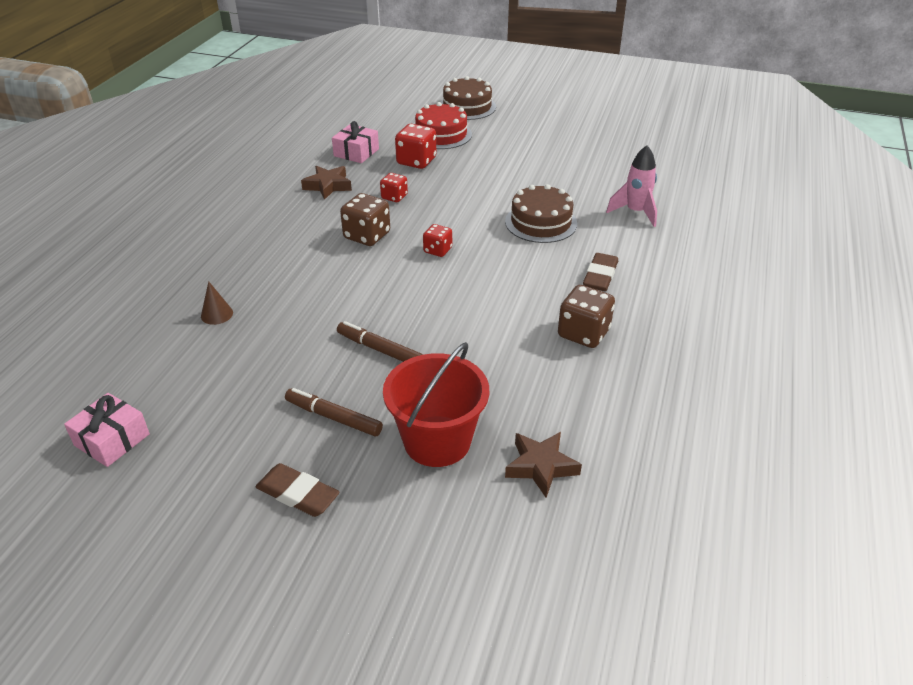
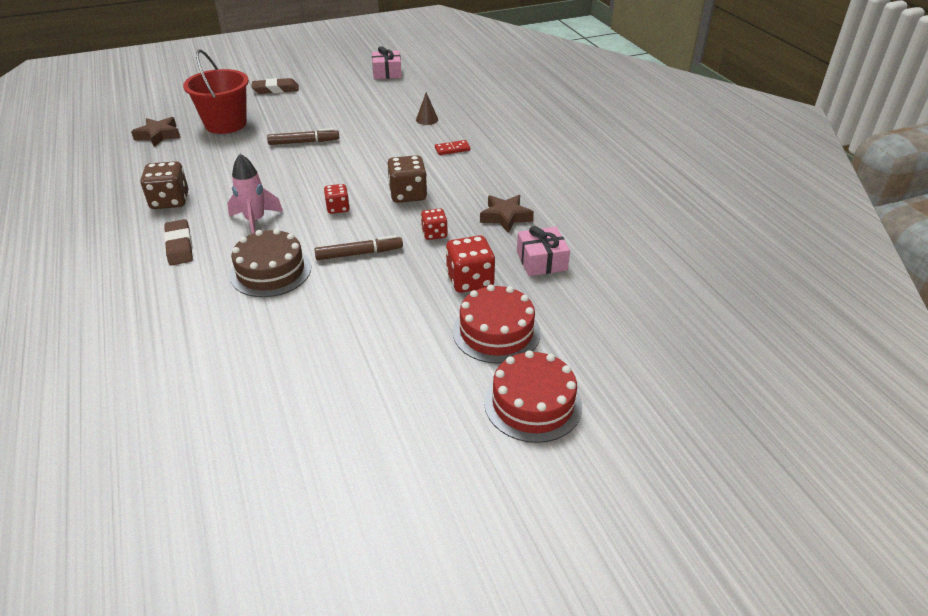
camera: 140 degrees right, 0 degrees up
brown marker [285,388,383,437] -> brown marker moved to [314,235,403,260]
brown cake [441,76,496,120] -> red cake [484,350,582,443]
pink rocket [606,145,657,227] -> pink rocket moved to [227,154,283,234]
none -> red domino [435,140,470,155]

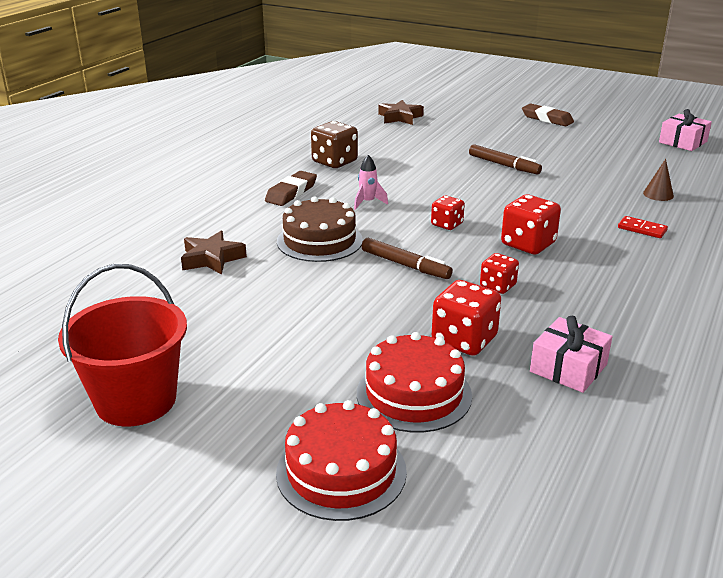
camera: 50 degrees right, 10 degrees down
red bucket [183,49,249,134] -> red bucket moved to [58,264,187,426]
pink rocket [227,154,283,234] -> pink rocket [354,155,388,210], size x0.62
brown dice [387,155,427,203] -> red dice [501,194,561,255]
brown star [480,195,534,233] -> brown star moved to [181,231,247,275]

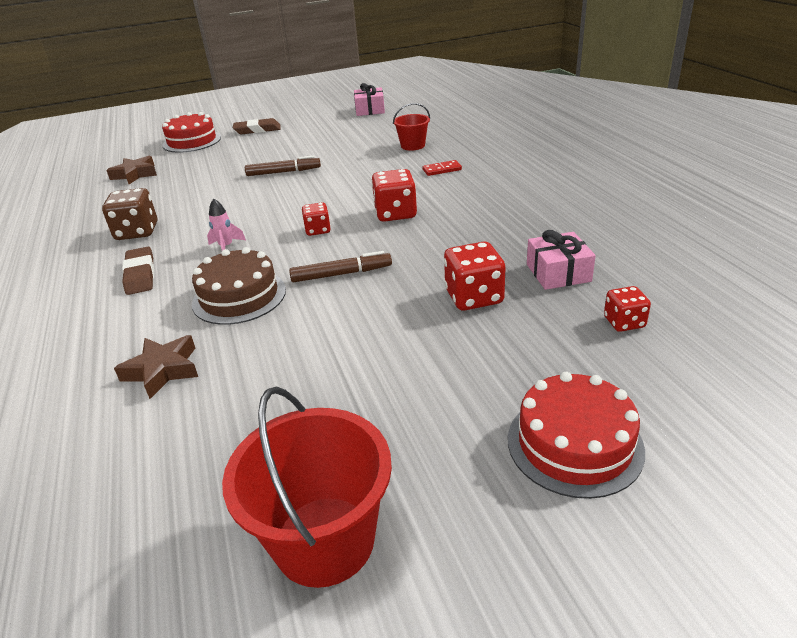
camera: 45 degrees left, 5 degrees up
red cake [357,332,472,432] -> red cake moved to [162,112,221,153]
red dice [480,253,519,294] -> red dice moved to [604,286,651,332]
brown cone [643,159,674,201] -> red bucket [393,103,430,151]

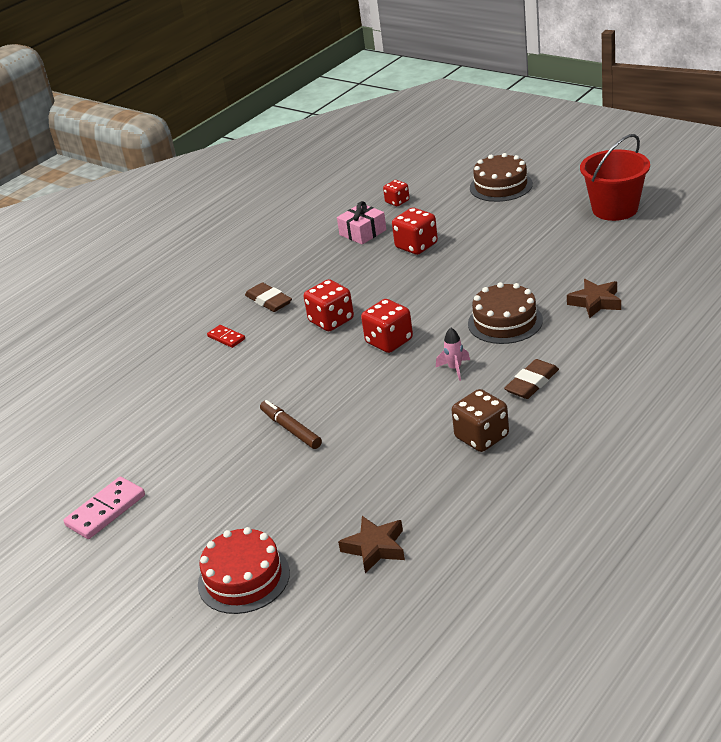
camera: 120 degrees left, 0 degrees up
brown eraser [233,118,280,134] -> brown eraser moved to [245,282,292,312]
brown marker [289,251,392,283] -> none
red dice [302,202,331,236] -> red dice [361,299,413,353], size x1.63
pink gift [354,83,385,116] -> none
red bucket [393,103,430,151] -> none
red cake [508,372,645,499] -> brown cake [470,153,533,202]
none -> pink domino [64,477,145,539]

